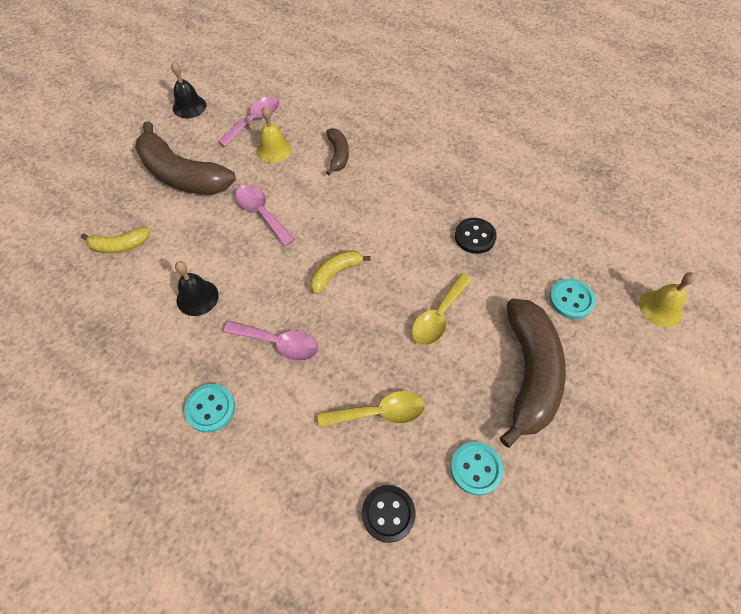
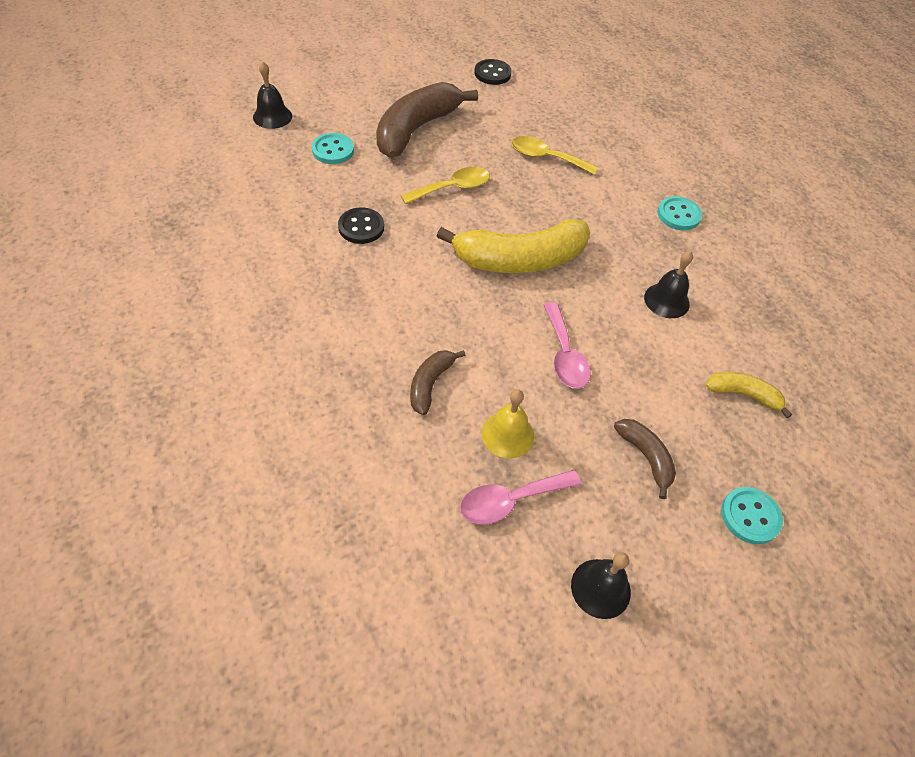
camera: 155 degrees left, 5 degrees down
brown banana [135,121,236,195] -> brown banana [614,419,676,499], size x0.49
pink spoon [223,321,319,361] -> none
yellow banana [311,250,371,294] -> yellow banana [437,219,590,273], size x2.04
black button [362,485,416,543] -> black button moved to [474,59,512,85]
turquoise button [450,442,503,496] -> turquoise button moved to [721,487,783,544]
yellow bell [639,272,696,327] -> black bell [253,62,292,129]

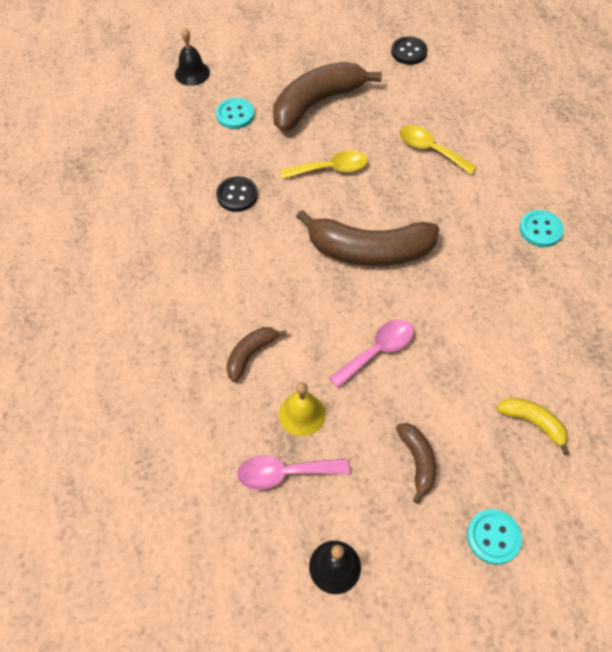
camera: 20 degrees right, 5 degrees up
yellow banana [437,219,590,273] -> brown banana [296,210,439,266]
pink spoon [544,302,591,389] -> pink spoon turned 135 degrees counterclockwise [329,319,414,388]
black bell [644,251,693,318] -> none

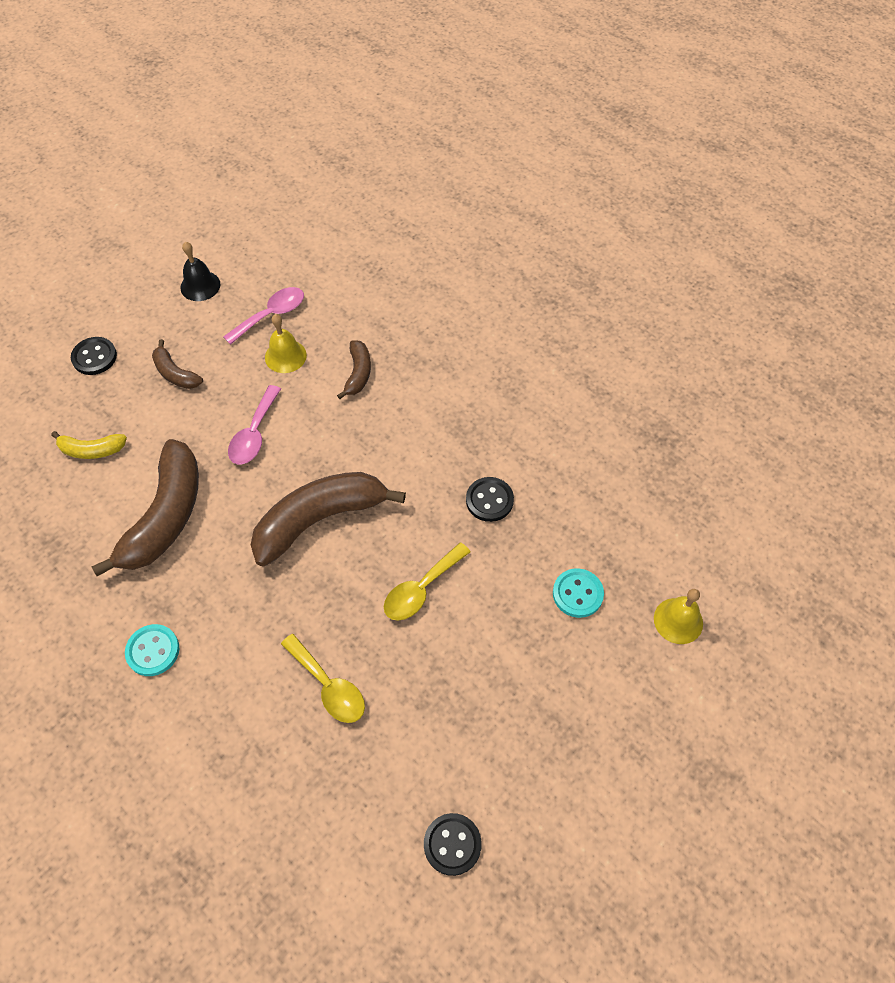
camera: 145 degrees right, 0 degrees up
black bell [175,28,210,86] -> yellow bell [654,589,703,644]
brown banana [273,62,382,132] -> brown banana moved to [91,439,199,576]
yellow spoon [399,125,477,175] -> yellow spoon turned 45 degrees clockwise [281,634,365,723]
turquoise button [467,509,522,565] -> black button [71,337,117,375]

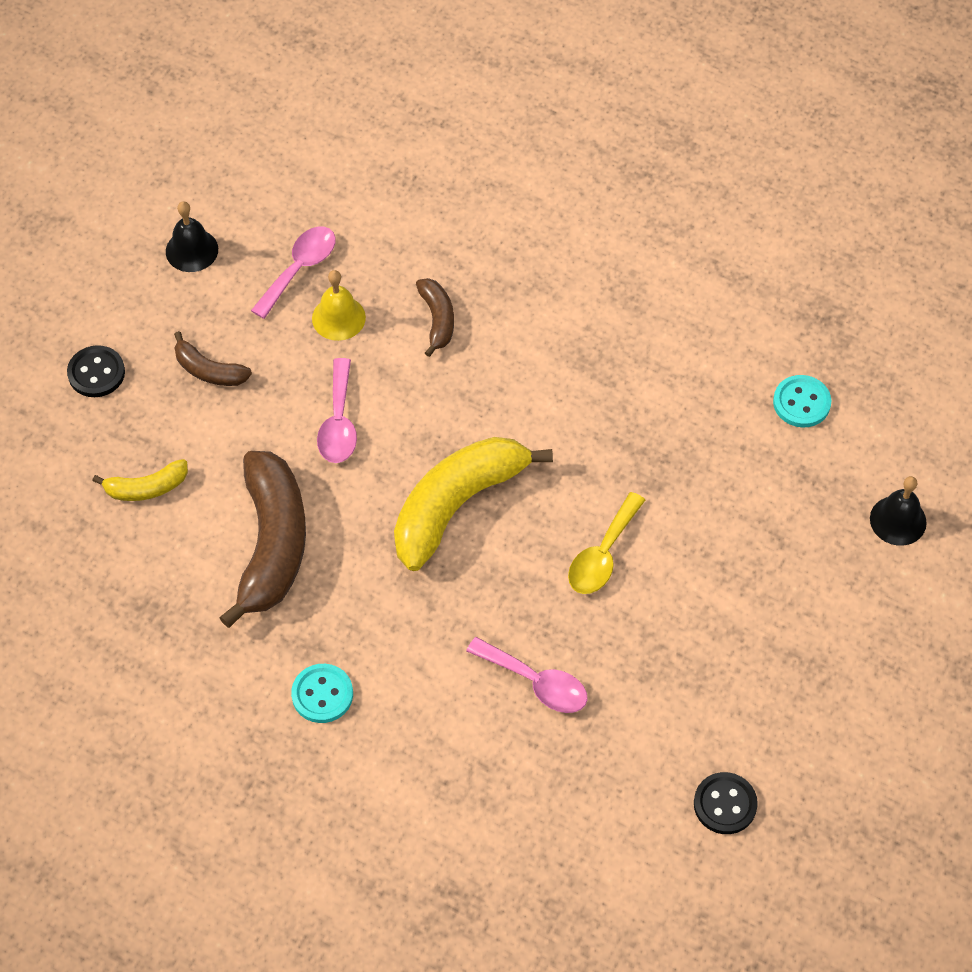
camera: 15 degrees left, 0 degrees up
brown banana [251,472,406,566] -> yellow banana [394,437,553,571]
yellow spoon [281,634,365,723] -> pink spoon [466,637,588,713]
black button [466,477,514,522] -> none
turquoise button [553,568,604,618] -> turquoise button moved to [773,375,831,428]
yellow bell [654,589,703,644] -> black bell [870,476,927,546]

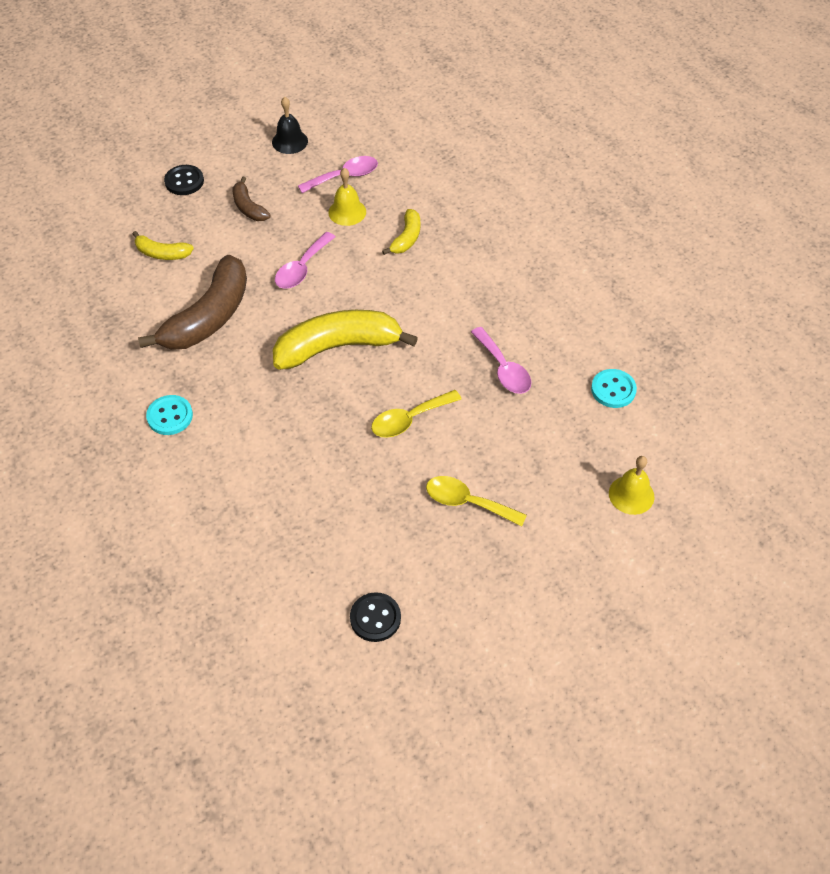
camera: 30 degrees right, 5 degrees down
brown banana [416,278,454,357] -> yellow banana [382,209,420,255]
pink spoon [466,637,588,713] -> pink spoon moved to [471,327,531,394]
black bell [870,476,927,546] -> yellow bell [609,456,654,515]
none -> yellow spoon [426,476,527,527]

